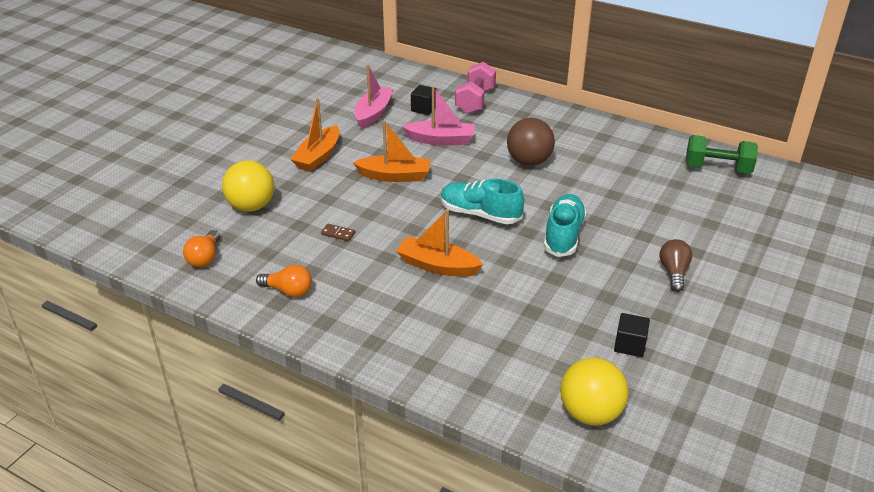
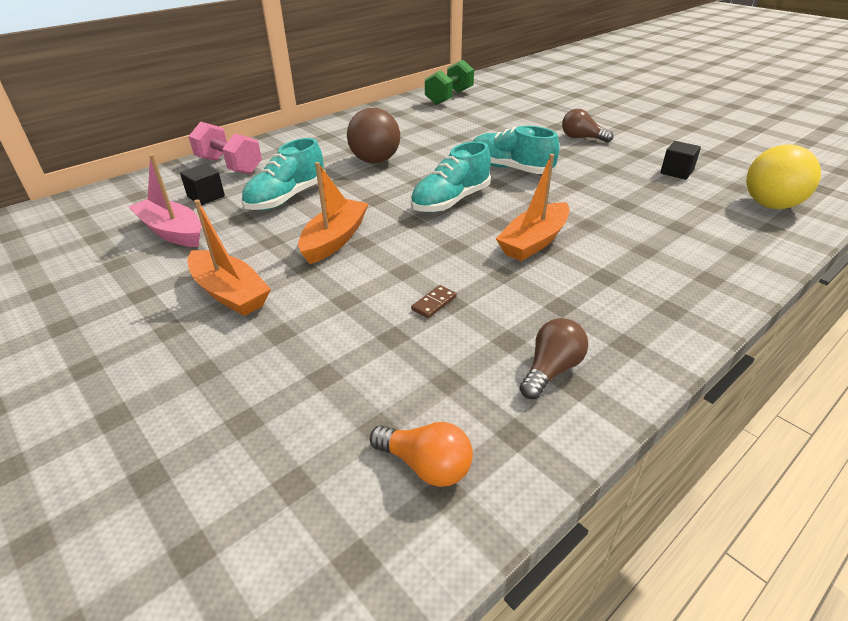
camera: 70 degrees left, 0 degrees up
yellow ball [222,160,274,212] -> none
orange light bulb [256,265,312,297] -> brown light bulb [520,318,588,399]
pink boat [402,86,475,145] -> turquoise shoe [241,138,325,210]

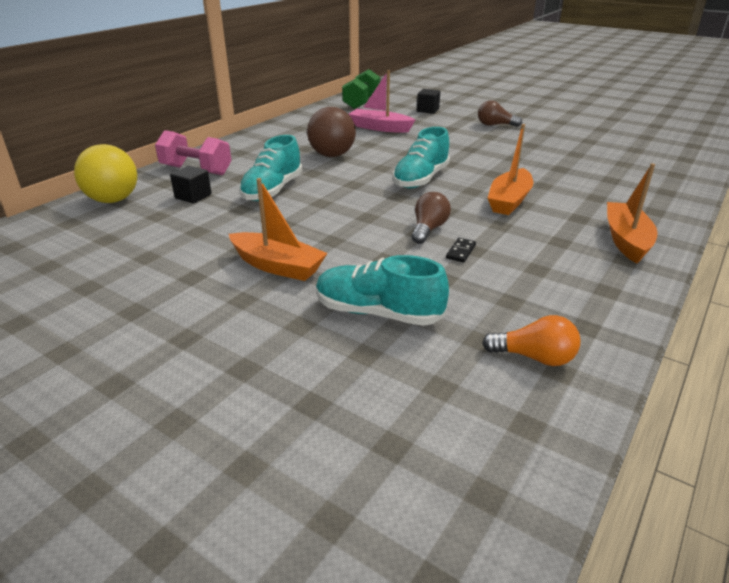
camera: 15 degrees left, 5 degrees down
pink boat [129,154,201,247] -> pink boat moved to [349,70,415,133]
orange boat [298,162,369,264] -> orange boat moved to [607,163,657,264]
brown domino [411,285,457,318] -> black domino [446,238,476,262]
turquoise shoe [472,126,560,174] -> turquoise shoe moved to [316,255,449,326]
brown light bulb [520,318,588,399] -> brown light bulb moved to [412,192,451,244]
black cube [661,141,701,180] -> black cube moved to [417,89,440,114]
yellow ball [746,144,821,209] -> yellow ball moved to [74,144,137,203]

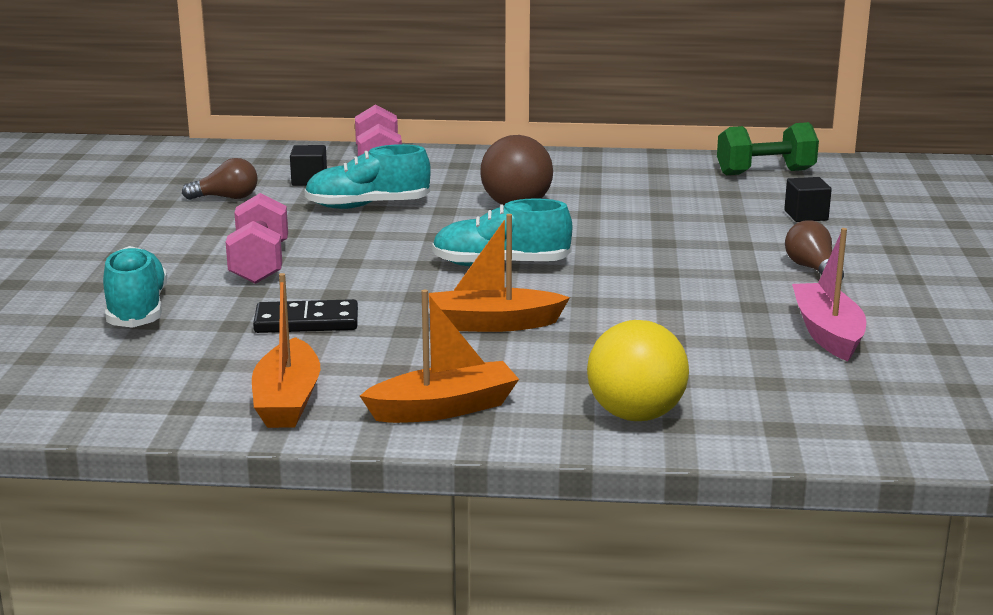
camera: 60 degrees right, 10 degrees down
yellow ball [74,144,137,203] -> yellow ball moved to [587,320,689,421]
orange boat [229,178,328,281] -> orange boat moved to [252,273,320,428]
pink boat [349,70,415,133] -> pink boat moved to [792,228,866,361]
brown light bulb [412,192,451,244] -> brown light bulb moved to [182,158,258,200]
black domino [446,238,476,262] -> black domino [253,299,358,333], size x1.95
orange light bulb [482,315,581,366] -> none
none -> pink dumbbell [226,193,288,284]

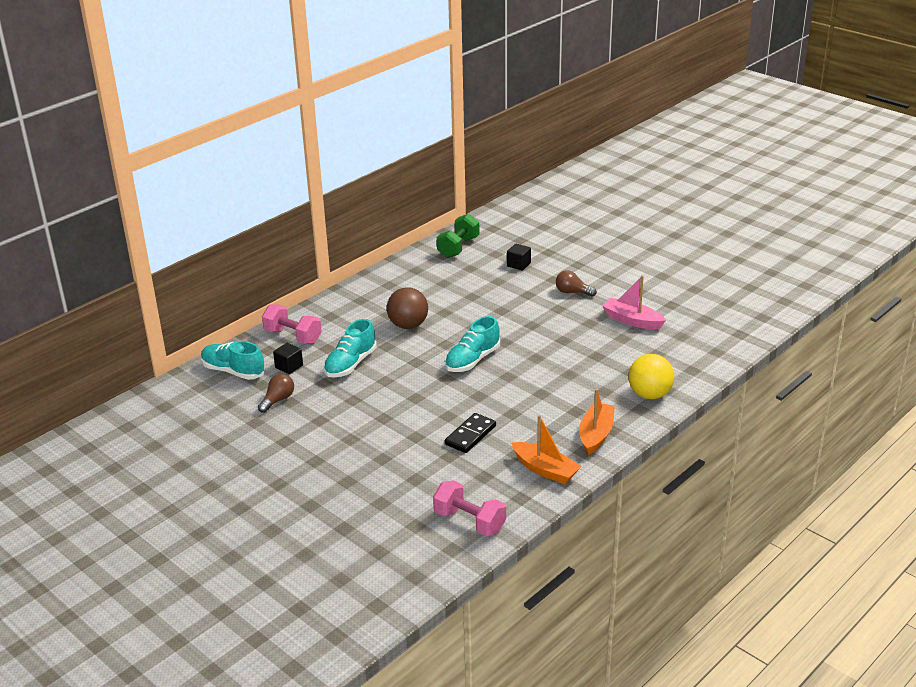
camera: 50 degrees left, 10 degrees up
turquoise shoe [103,246,167,328] -> turquoise shoe moved to [201,341,265,380]
pink dumbbell [226,193,288,284] -> pink dumbbell moved to [433,480,506,536]
orange boat [429,214,570,332] -> none

